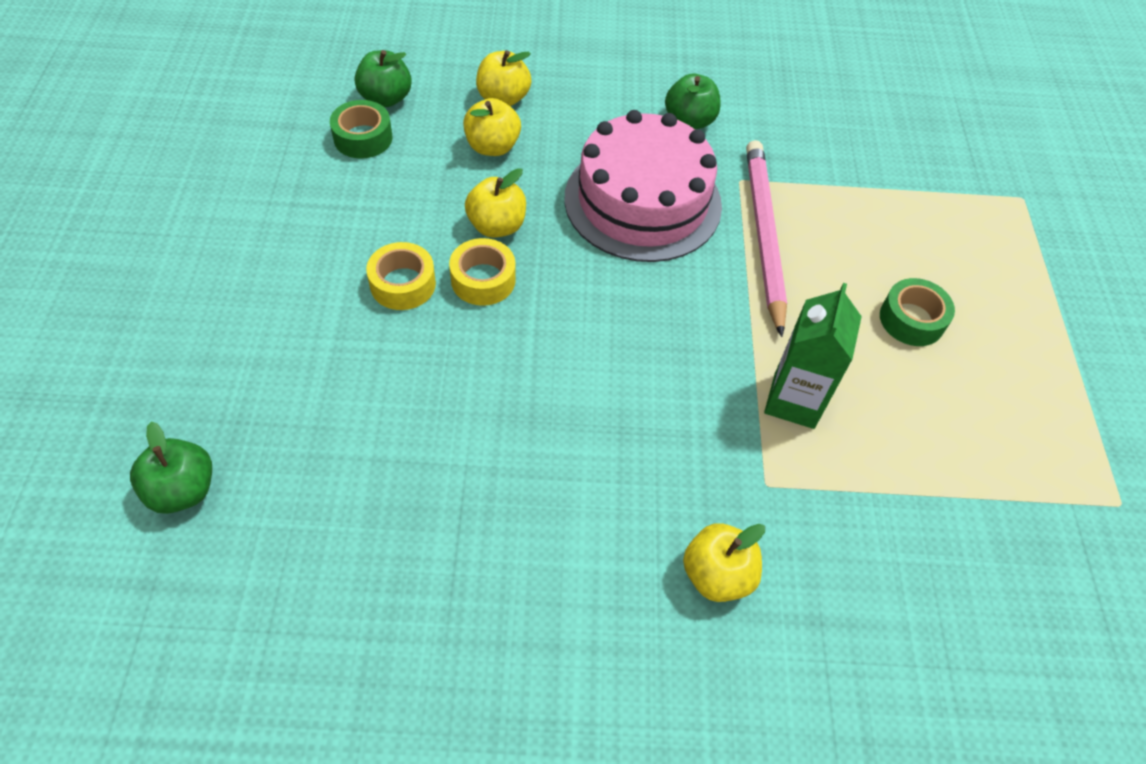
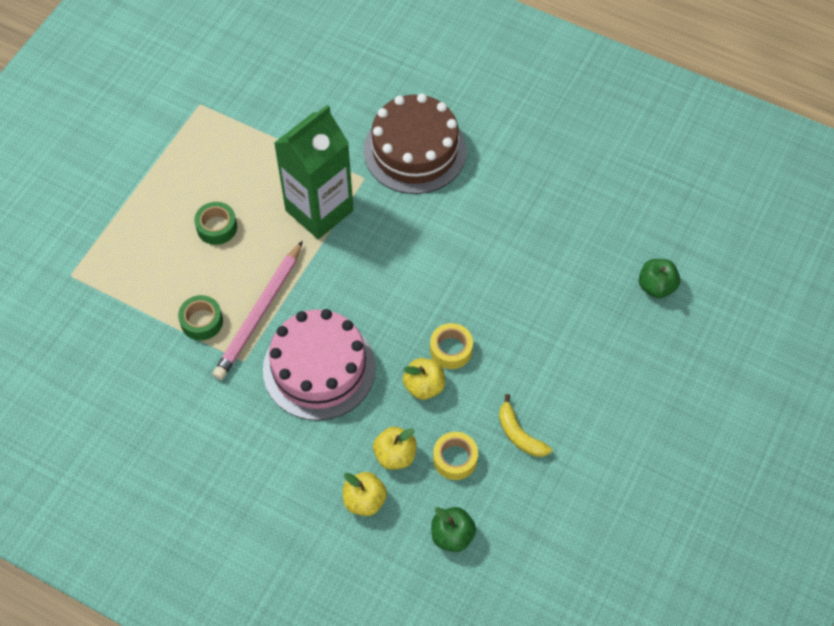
camera: 150 degrees left, 5 degrees up
green tape [330,100,392,159] -> green tape moved to [178,295,223,341]
yellow tape [366,242,436,310] -> yellow tape moved to [433,432,478,480]
green apple [665,74,721,129] -> none
yellow apple [683,523,765,602] -> brown cake [364,93,467,194]
green carton [764,283,862,429] -> green carton [274,105,354,239], size x1.65
none -> yellow banana [499,394,552,457]

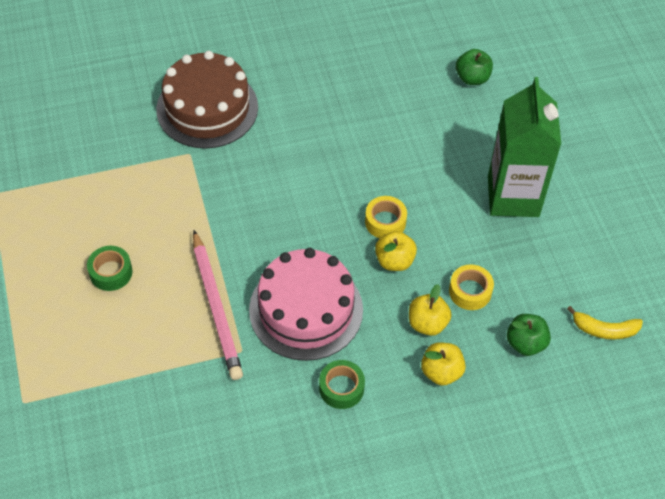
camera: 45 degrees left, 5 degrees down
green tape [178,295,223,341] -> green tape moved to [319,360,365,409]
green carton [274,105,354,239] -> green carton moved to [488,77,561,217]
yellow banana [499,394,552,457] -> yellow banana moved to [567,306,643,340]

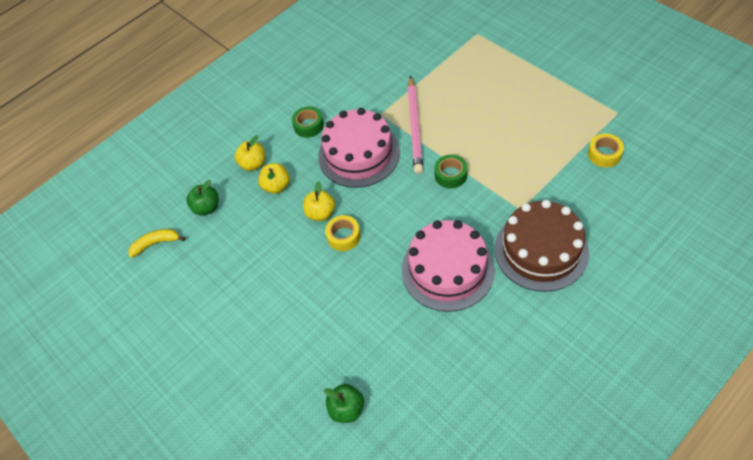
camera: 160 degrees right, 0 degrees up
green tape [87,246,132,291] -> green tape moved to [434,155,467,188]
pink pencil [193,230,243,380] -> pink pencil turned 135 degrees counterclockwise [407,76,423,174]
yellow tape [449,264,494,310] -> yellow tape moved to [588,134,624,168]
green carton [488,77,561,217] -> none
none -> pink cake [402,220,495,312]

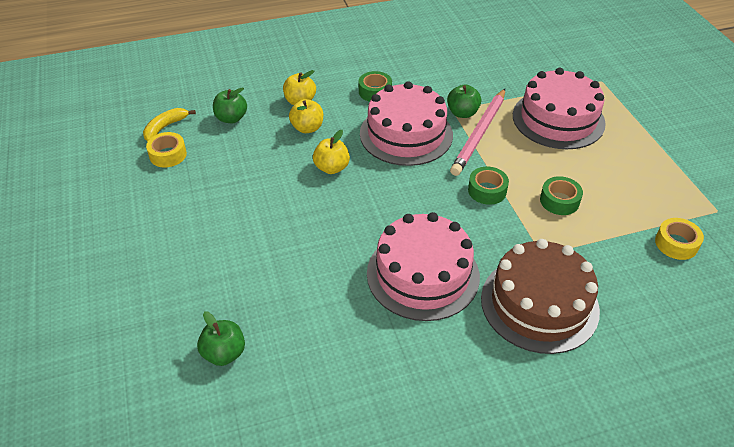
camera: 20 degrees right, 10 degrees down
yellow banana [128,229,185,258] -> yellow banana turned 60 degrees counterclockwise [143,108,196,141]
yellow tape [325,215,361,251] -> yellow tape moved to [146,132,187,168]
none -> green apple [447,85,481,118]
none -> pink cake [513,68,606,149]
none -> green tape [540,176,583,215]

